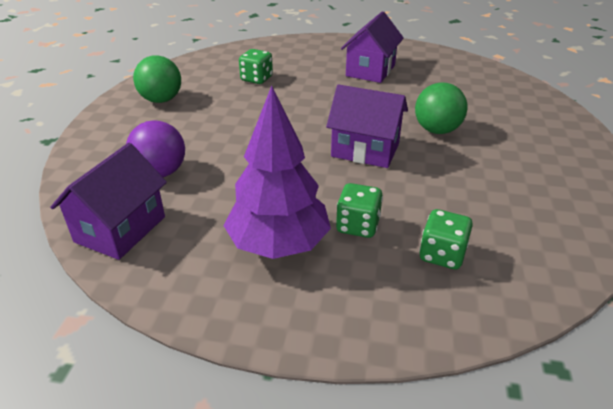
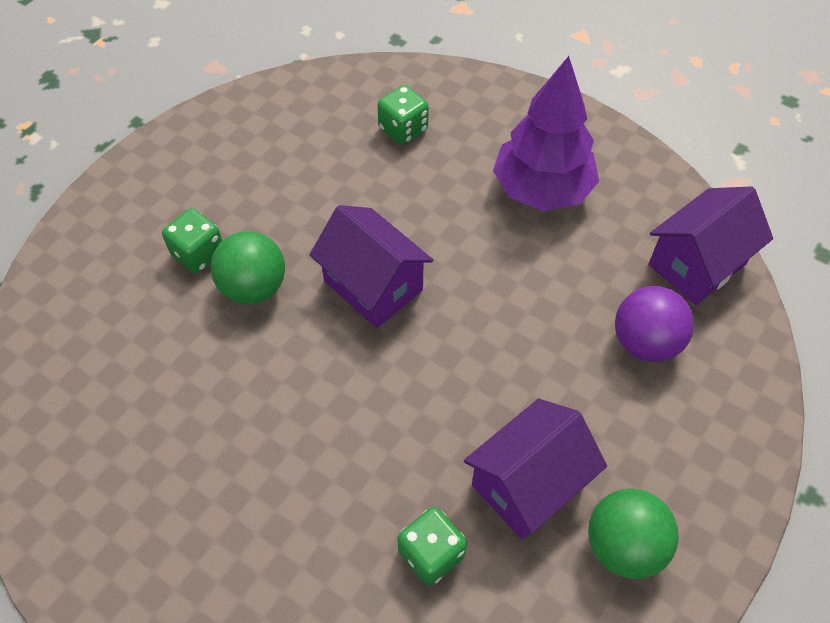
camera: 155 degrees left, 20 degrees up
green dice [336,183,383,238] -> green dice moved to [162,208,223,273]
purple house [341,11,404,83] -> purple house moved to [464,399,607,539]

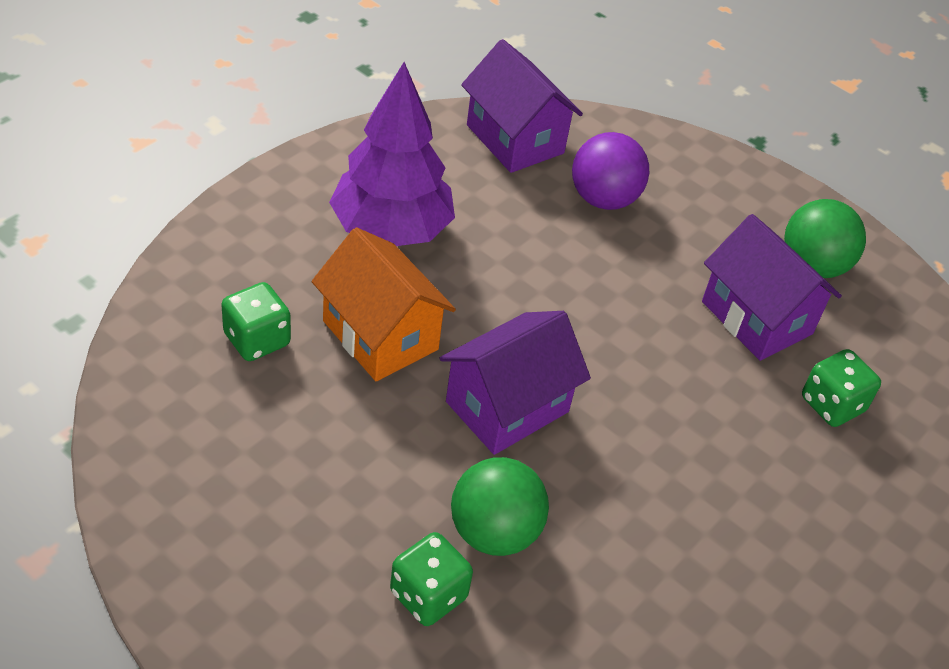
camera: 90 degrees left, 10 degrees down
none -> orange house [312,227,456,381]

